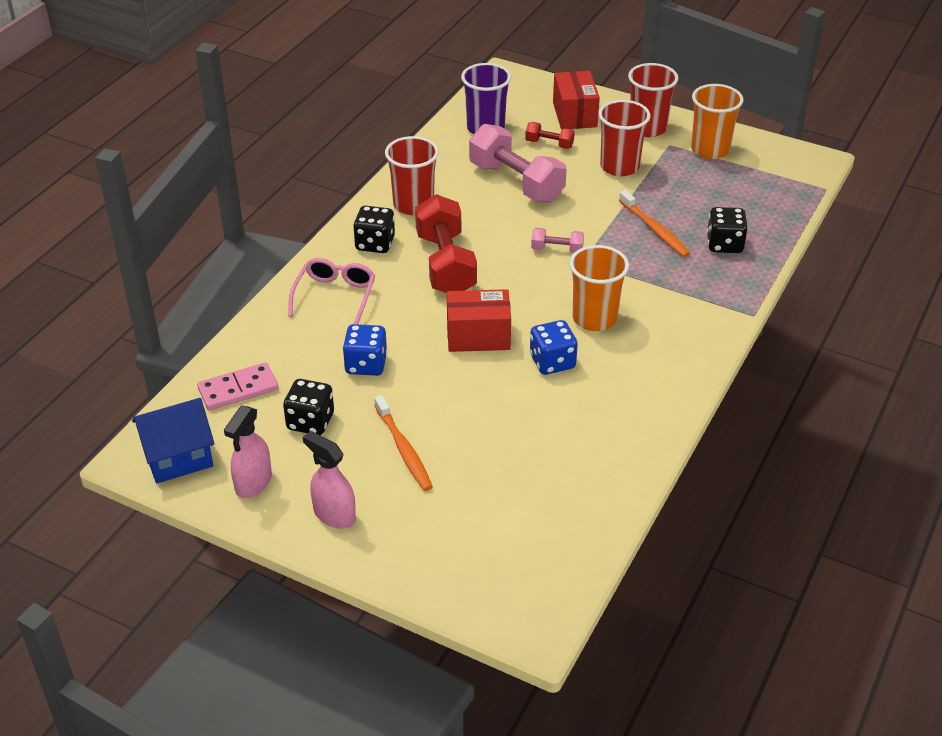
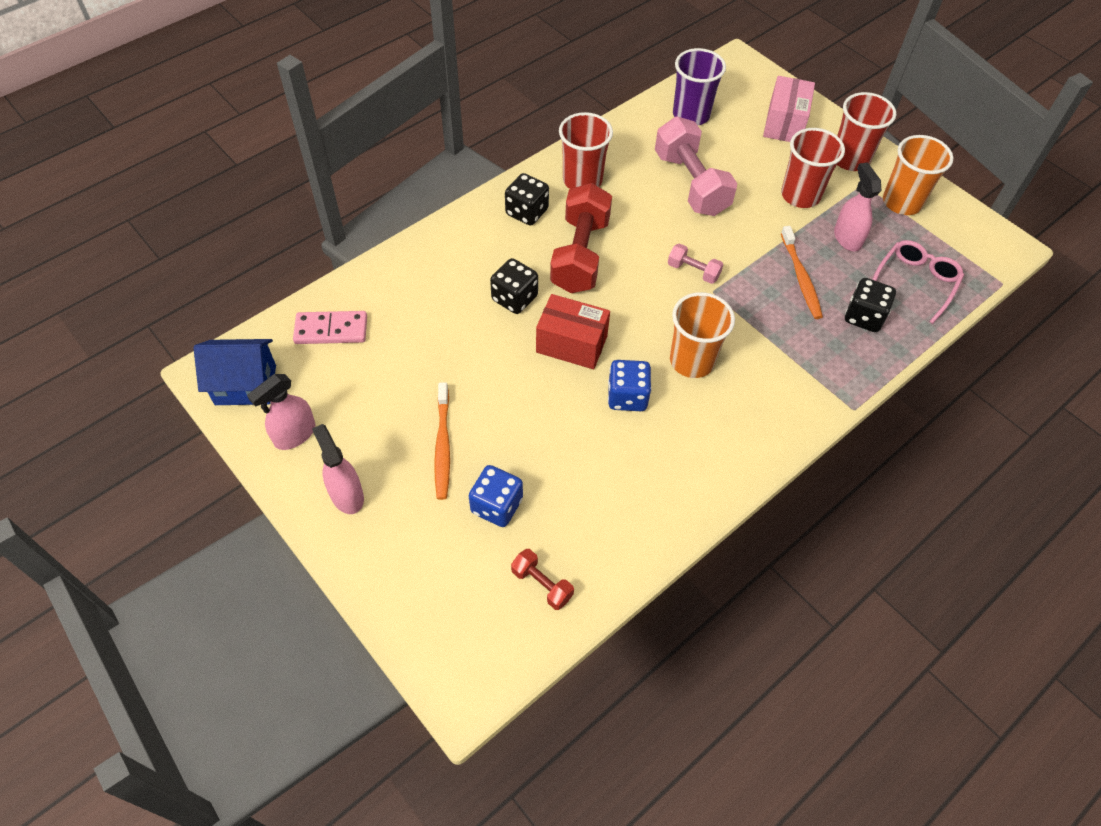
camera: 20 degrees right, 15 degrees up
black dice [283,379,334,435] -> black dice moved to [490,258,538,314]
pink glasses [288,258,375,324] -> pink glasses moved to [872,240,964,324]
blue dice [343,324,387,376] -> blue dice moved to [469,465,523,527]
red dumbbell [525,122,575,149] -> red dumbbell moved to [511,549,574,610]
red box [553,71,600,130] -> pink box [763,76,815,142]
none -> pink spray bottle [834,162,881,251]

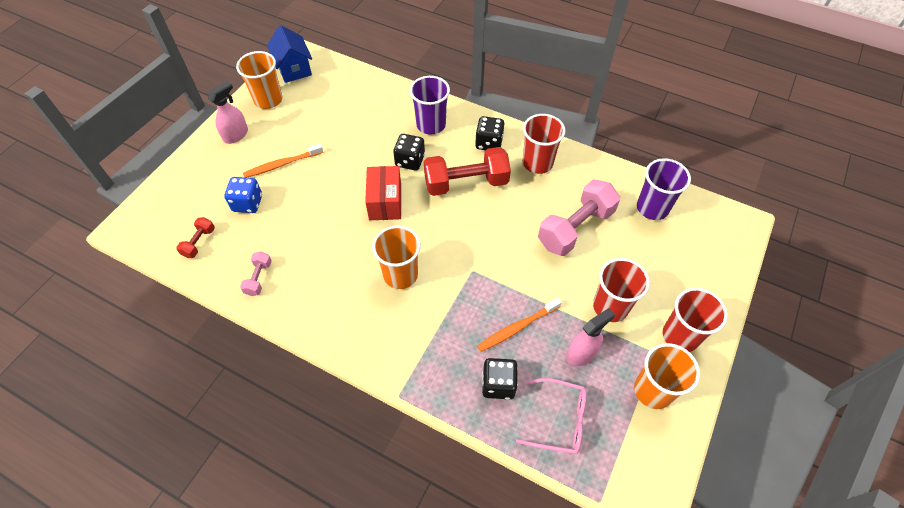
camera: 70 degrees right, 0 degrees up
pink spray bottle [247,374,315,450] -> orange cup [236,51,282,109]
pink domino [293,311,367,344] -> none
blue dice [608,360,651,411] -> none
pink dumbbell [668,244,723,284] -> pink dumbbell moved to [240,251,272,296]
pink box [763,76,815,142] -> none
none -> purple cup [410,76,450,134]

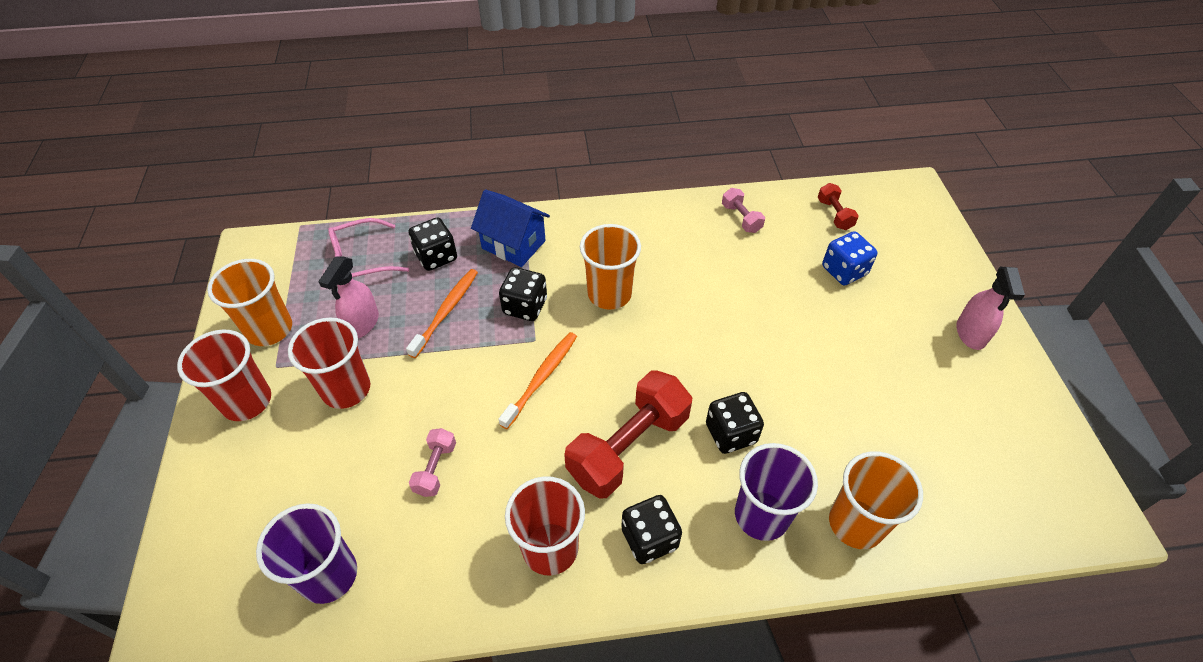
camera: 145 degrees right, 5 degrees down
orange cup [236,51,282,109] -> orange cup moved to [829,451,923,549]
orange toothbrush [243,144,323,178] -> orange toothbrush moved to [498,332,577,429]
blue house [267,25,312,83] -> blue house moved to [471,189,550,267]
red box [365,166,401,220] -> none
pink dumbbell [538,180,620,256] -> pink dumbbell [409,428,456,497], size x0.47
none -> black dice [499,267,547,321]

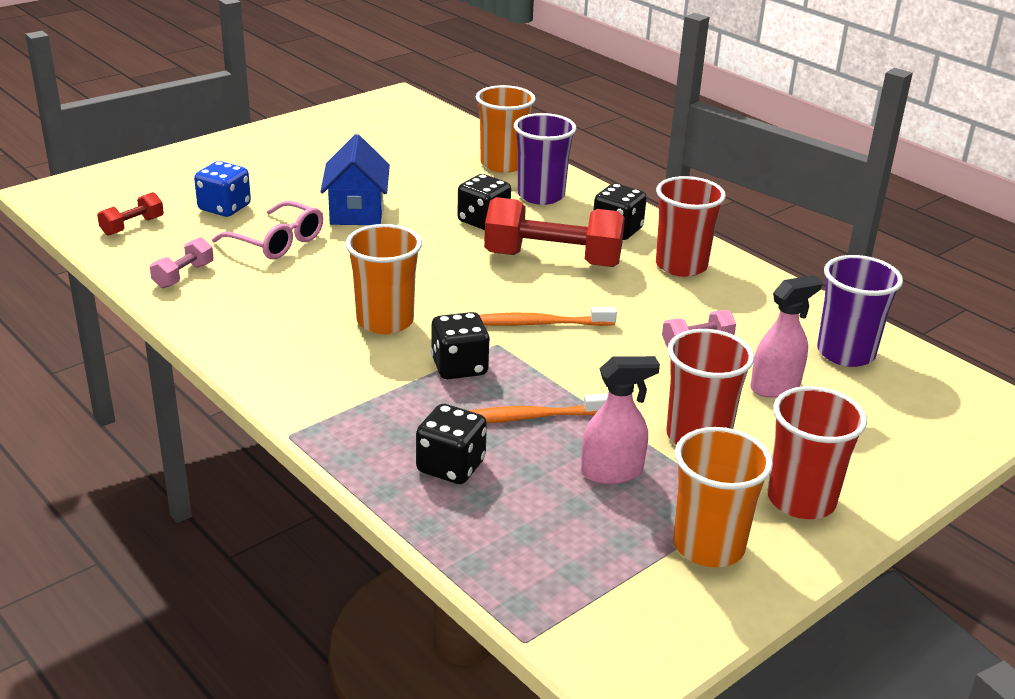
camera: 125 degrees left, 20 degrees down
pink glasses [328,218,410,278] -> pink glasses moved to [212,201,323,259]
blue house [471,189,550,267] -> blue house moved to [321,134,390,225]
pink spray bottle [957,267,1025,350] -> pink spray bottle moved to [750,275,823,398]

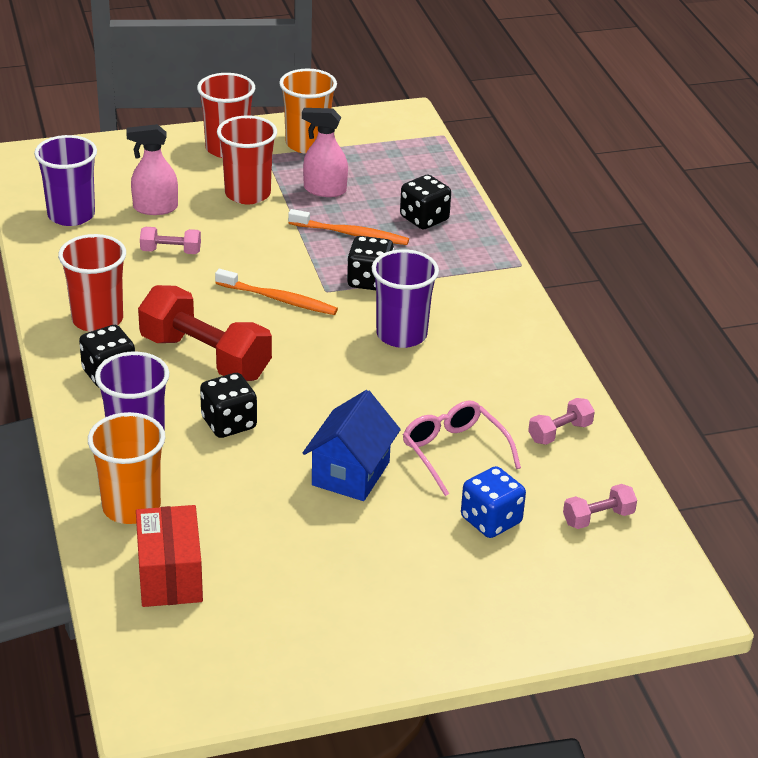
camera: 155 degrees left, 5 degrees up
red dumbbell [97,192,164,236] -> pink dumbbell [563,484,637,529]
orange cup [345,224,422,334] -> purple cup [372,249,439,348]
none -> red box [136,505,203,607]

